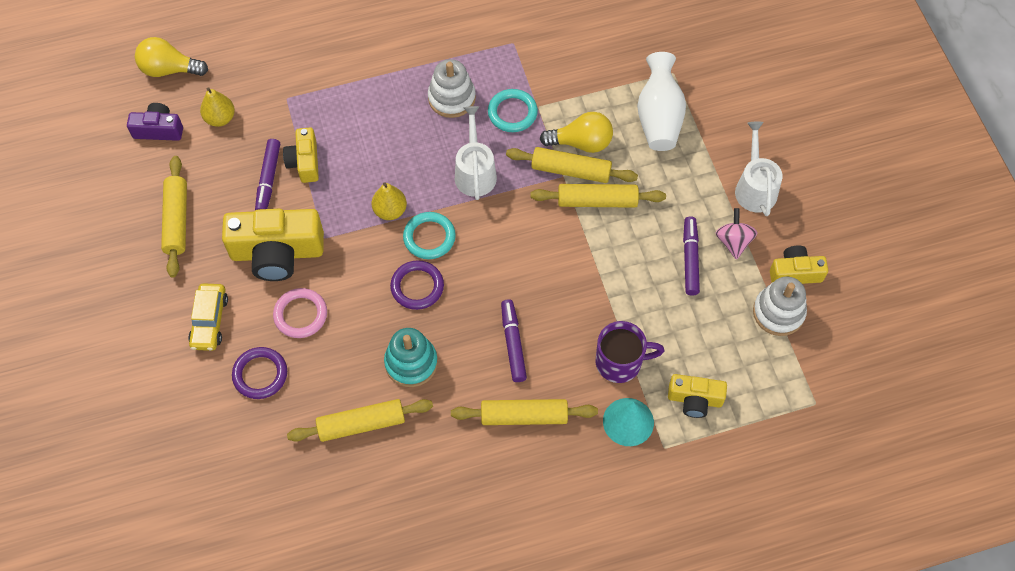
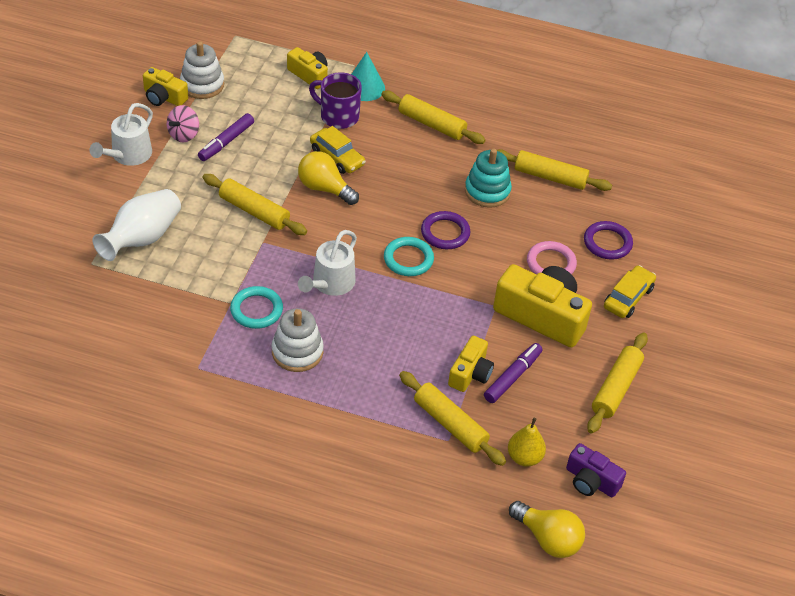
camera: 150 degrees left, 15 degrees down
yellow pear [372,183,407,220] -> none
purple marker [501,299,527,382] -> none
yellow rolling pin [506,147,638,183] -> yellow rolling pin moved to [399,371,506,466]
yellow light bulb [540,112,613,153] -> yellow light bulb moved to [298,151,359,205]
none -> yellow car [310,126,366,174]

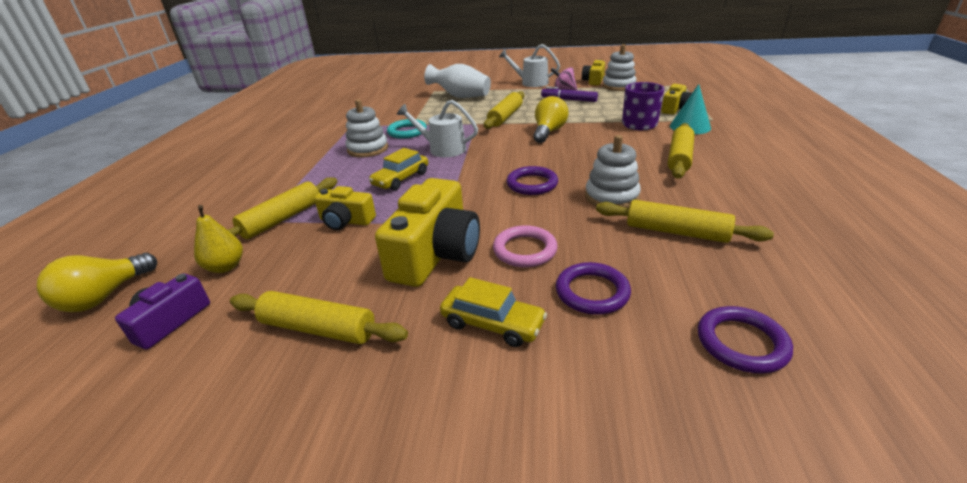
camera: 85 degrees right, 15 degrees down
yellow car [310,126,366,174] -> yellow car moved to [369,148,428,190]
turquoise ring [384,237,434,276] -> none
turquoise stacking toy [465,149,512,208] -> white stacking toy [585,135,641,208]
purple marker [484,343,543,403] -> none
yellow rolling pin [497,149,612,191] -> yellow rolling pin turned 75 degrees counterclockwise [596,200,774,243]
none -> purple ring [698,306,793,374]

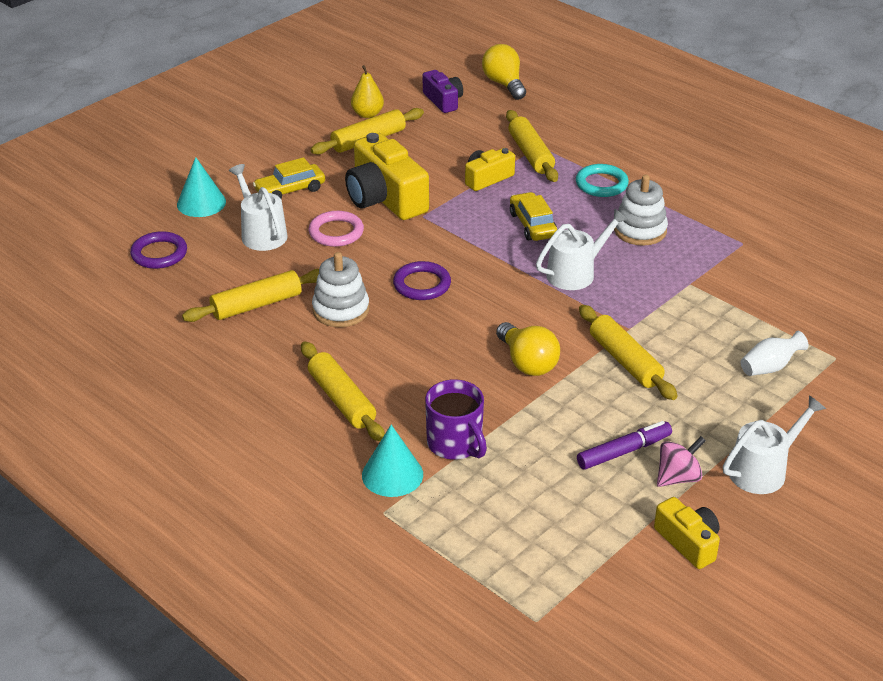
camera: 125 degrees right, 5 degrees up
yellow pear [194,205,243,273] -> yellow pear moved to [351,65,384,118]
turquoise ring [387,119,427,139] -> turquoise ring moved to [576,164,629,197]
white vase [424,64,491,98] -> white vase [741,331,809,376], size x0.58
purple ring [556,262,631,315] -> white watering can [229,164,288,251]
white stacking toy [602,44,636,91] -> none
yellow camera [661,84,692,115] -> none
none -> turquoise cone [177,157,226,217]

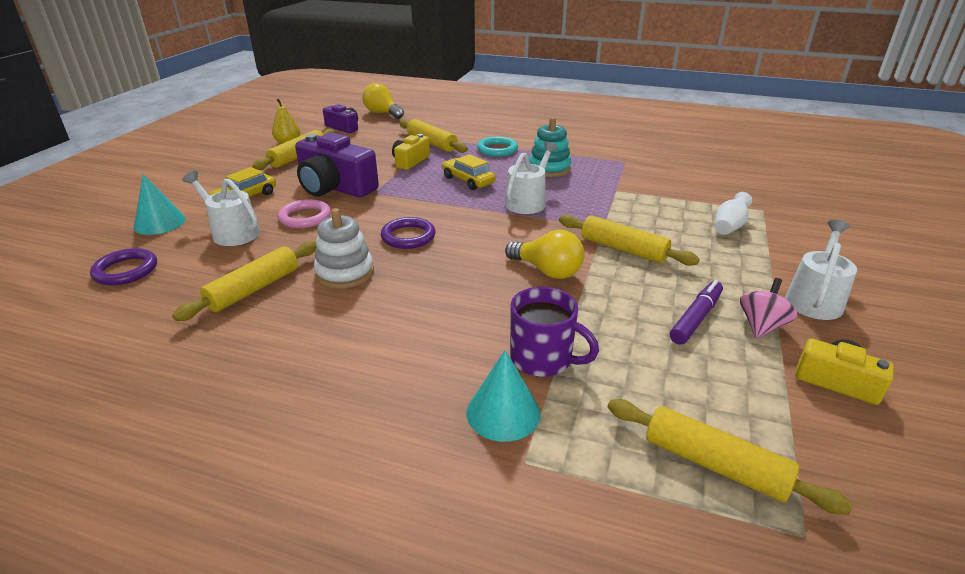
camera: 25 degrees left, 5 degrees down
yellow rolling pin [301,342,385,441] -> yellow rolling pin moved to [608,399,853,514]
yellow camera [345,133,429,220] -> purple camera [295,132,379,198]
white stacking toy [614,174,668,246] -> turquoise stacking toy [529,117,571,177]

